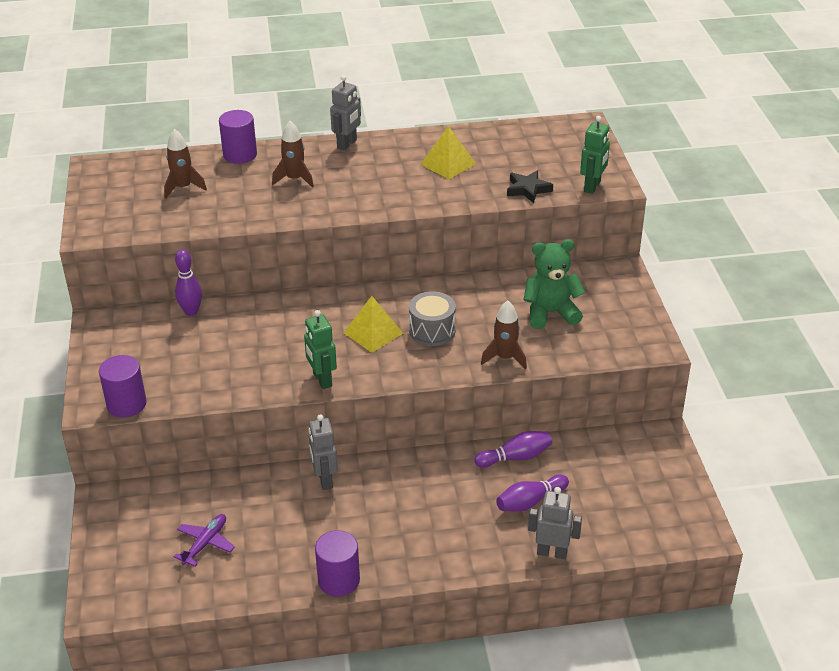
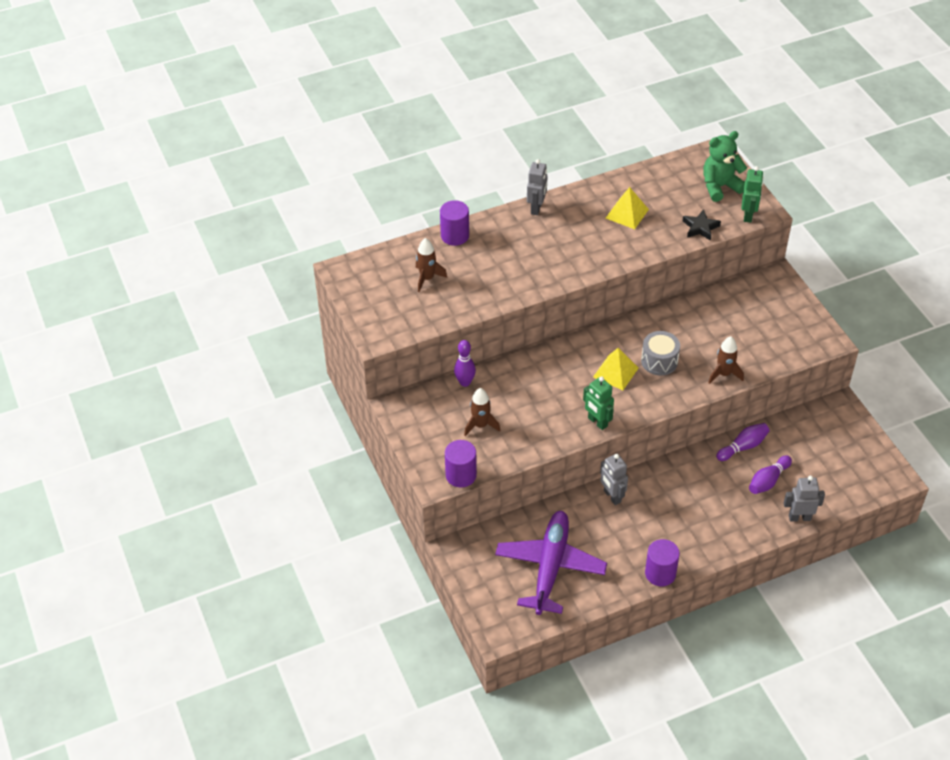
camera: 15 degrees left, 10 degrees up
purple plane [174,514,235,567] -> purple plane [495,511,607,615], size x2.25
brown rocket [272,121,314,188] -> brown rocket moved to [464,388,501,436]
green teddy bear [524,239,585,329] -> green teddy bear moved to [703,131,747,202]

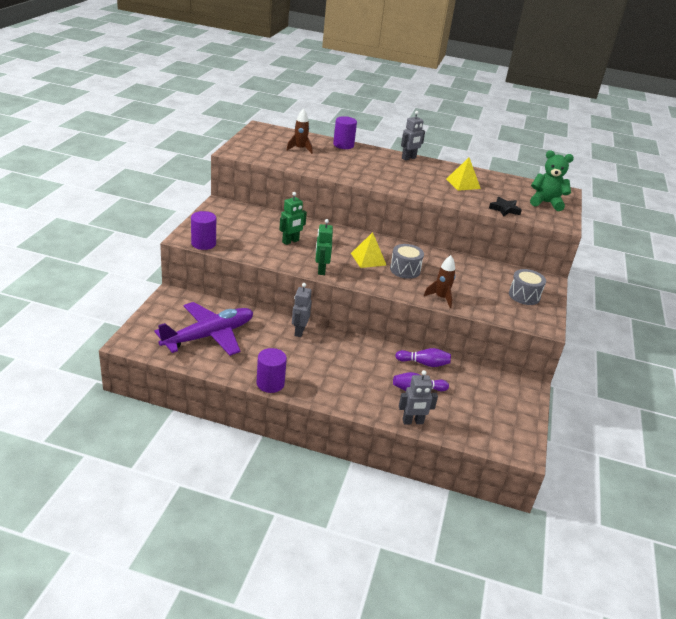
camera: 35 degrees right, 15 degrees down
purple bowling pin [454,340,476,387] -> none
brown rocket [464,388,501,436] -> none
green robot [742,166,764,223] -> green robot moved to [279,192,307,245]
grey robot [784,476,825,522] -> grey robot turned 135 degrees clockwise [399,370,438,424]
none -> grey drum [509,269,546,305]

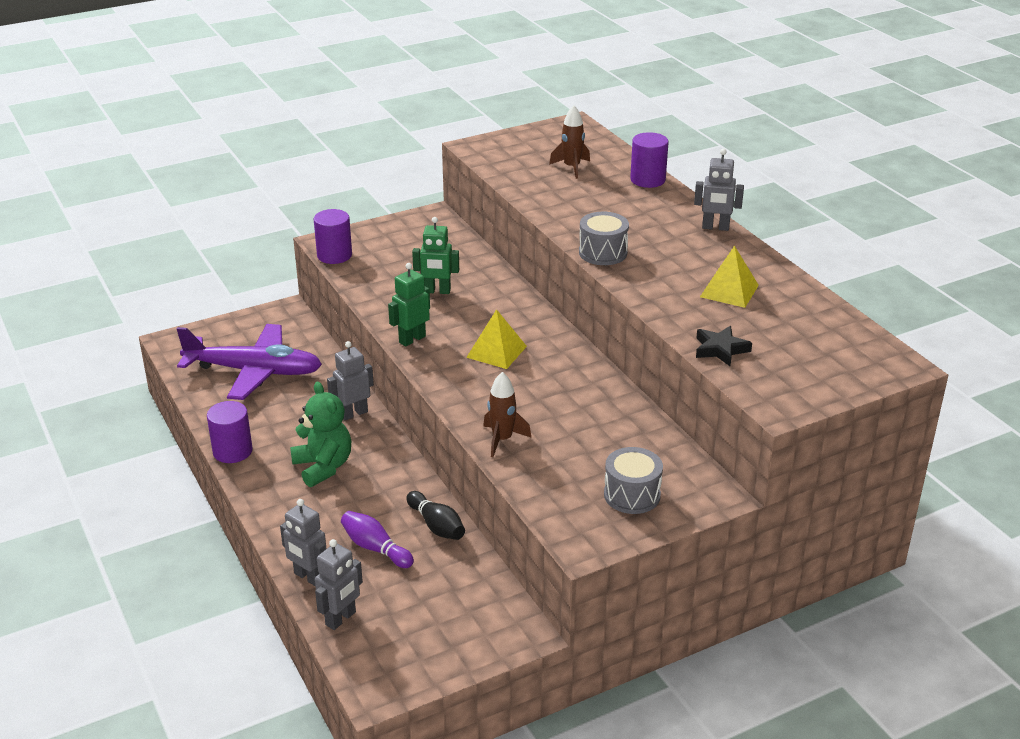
camera: 50 degrees right, 0 degrees up
grey drum [390,244,424,279] -> grey drum moved to [579,212,629,265]
purple bowling pin [395,348,451,367] -> black bowling pin [406,491,465,540]
green teddy bear [530,150,574,211] -> green teddy bear moved to [290,382,351,487]
none -> grey robot [315,539,363,630]

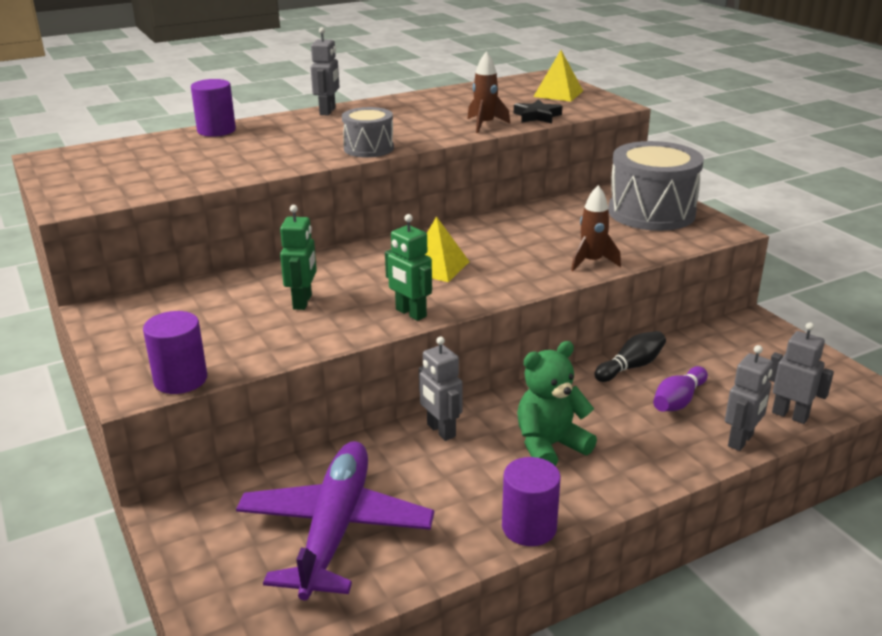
camera: 90 degrees left, 5 degrees down
brown rocket [549,105,590,179] -> brown rocket moved to [467,51,510,133]
grey drum [604,447,663,514] -> grey drum [608,141,704,231], size x1.80
yellow pyramid [700,245,759,308] -> yellow pyramid moved to [533,50,583,102]

